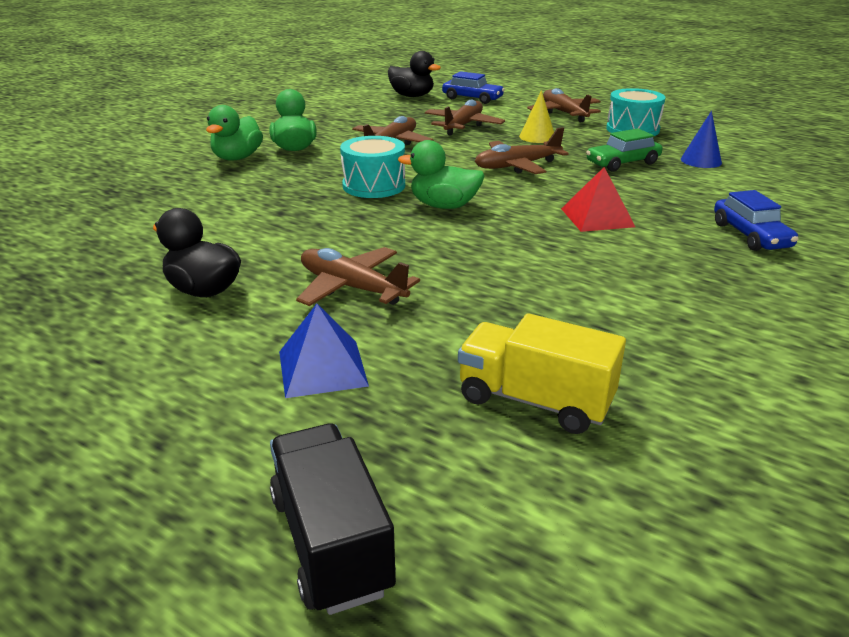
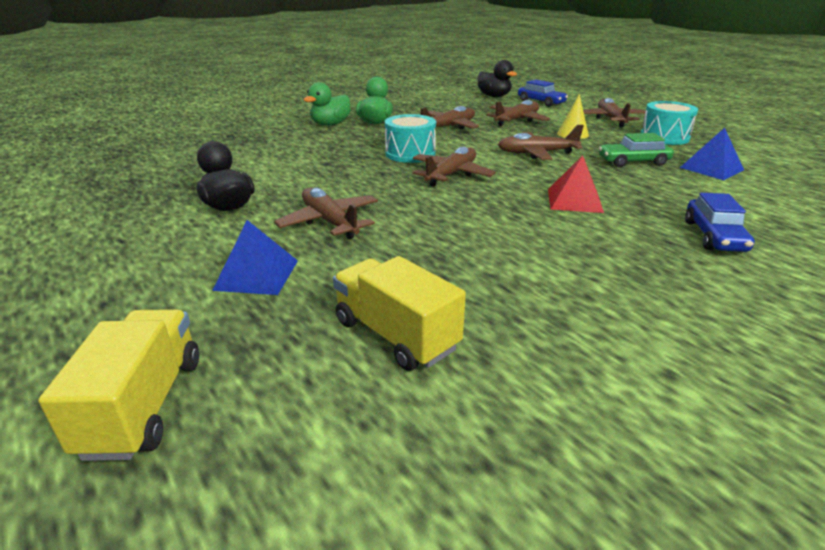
camera: 20 degrees right, 0 degrees up
black truck [270,424,396,615] -> yellow truck [38,309,199,461]
green duck [398,140,485,209] -> brown plane [413,147,496,186]
blue cone [681,111,722,168] -> blue pyramid [680,128,744,180]

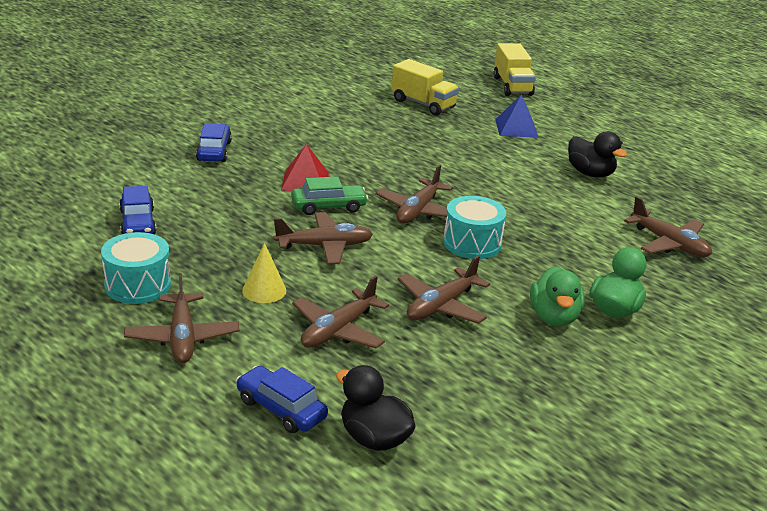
camera: 170 degrees right, 0 degrees up
brown plane [274,188,378,239] -> brown plane moved to [624,196,712,257]
green car [599,133,674,167] -> green car moved to [291,176,368,215]
blue pyramid [680,128,744,180] -> blue car [119,186,156,235]

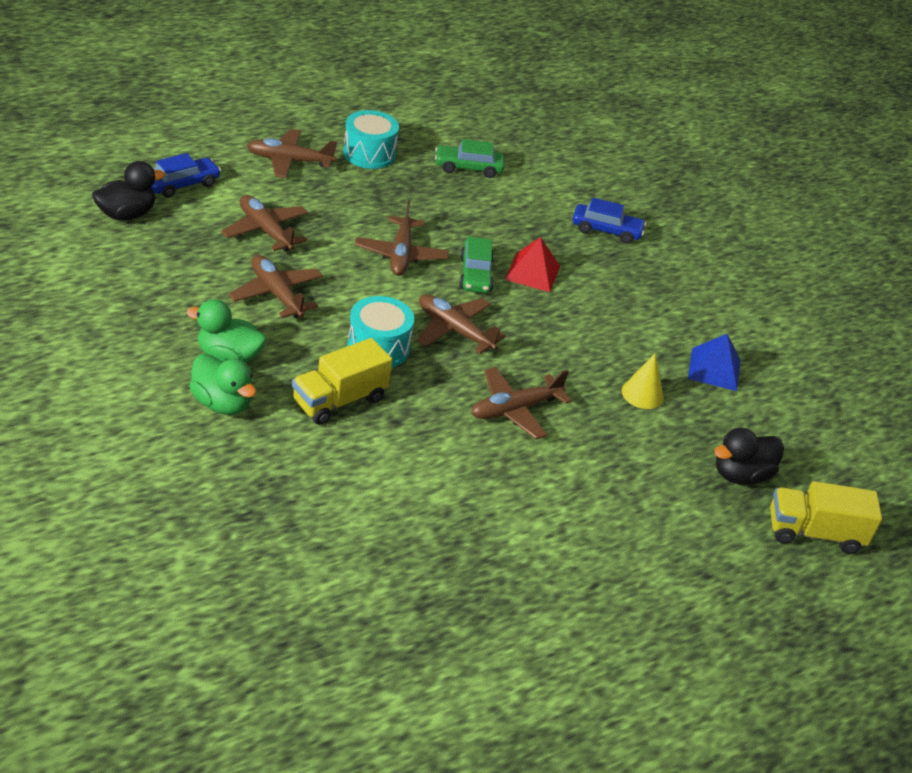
camera: 100 degrees right, 10 degrees up
blue car [119,186,156,235] -> green car [435,139,504,178]
yellow cone [242,243,286,303] -> yellow cone moved to [622,354,664,409]
yellow truck [391,59,459,115] -> yellow truck moved to [292,338,392,425]
blue pyramid [495,94,539,138] -> blue pyramid moved to [688,334,741,391]
black duck [568,131,627,177] -> black duck moved to [714,428,784,485]
brown plane [624,196,712,257] -> brown plane moved to [471,367,571,439]

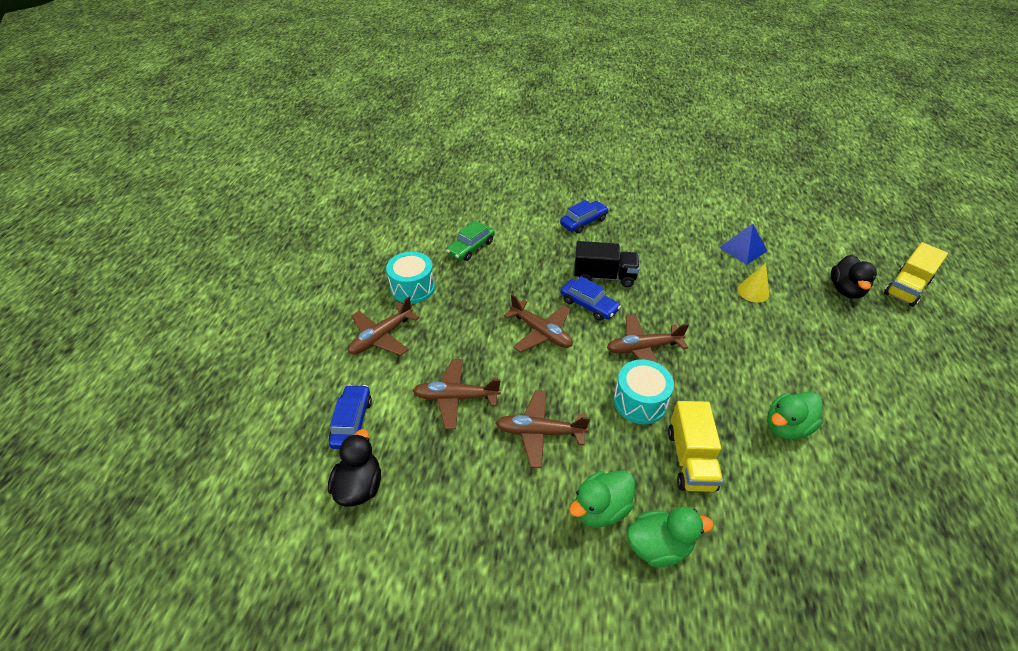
camera: 45 degrees left, 5 degrees up
green car [459,237,494,293] -> blue car [561,276,621,321]
brown plane [471,367,571,439] -> none
red pyramid [505,237,560,292] -> black truck [574,241,640,287]
none -> green duck [767,392,823,439]

